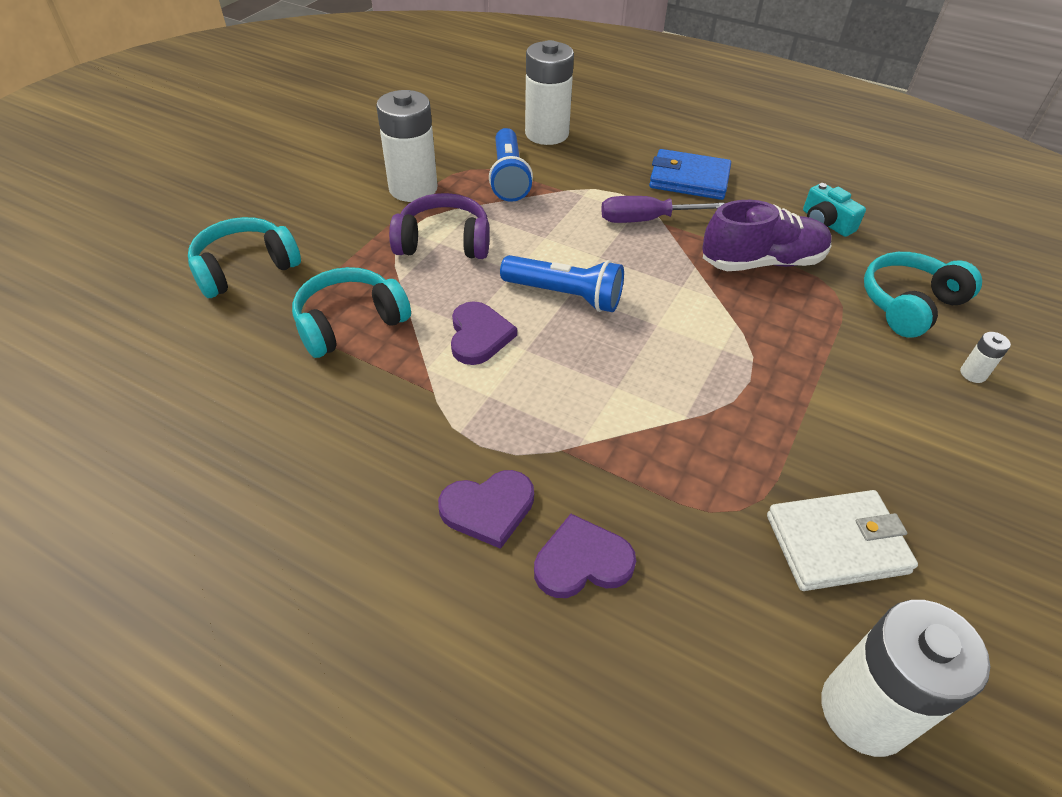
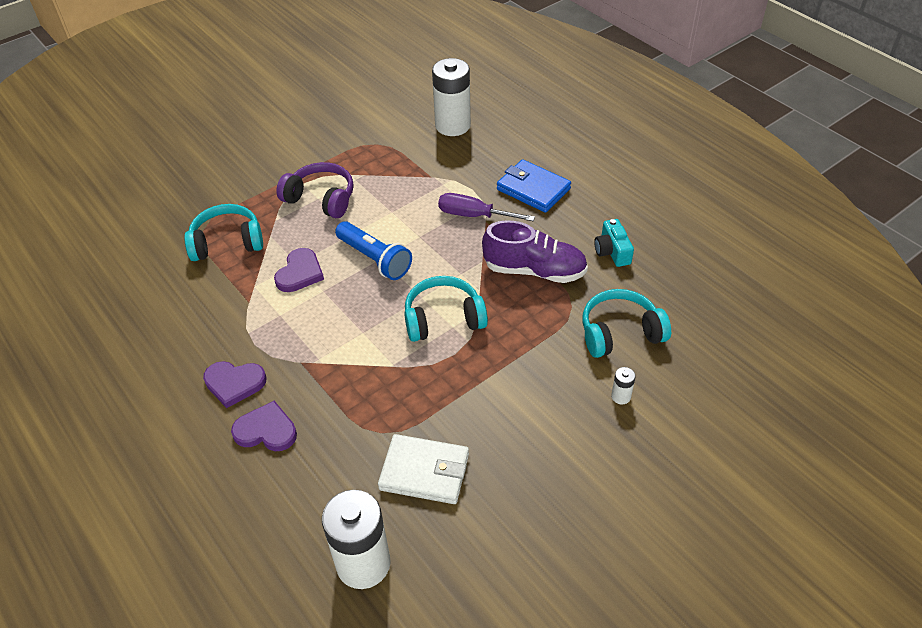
camera: 25 degrees right, 0 degrees up
turquoise headphones [188,217,301,298] -> turquoise headphones moved to [404,276,488,342]
white battery [376,90,437,202] -> none
blue flashlight [489,128,533,202] -> none

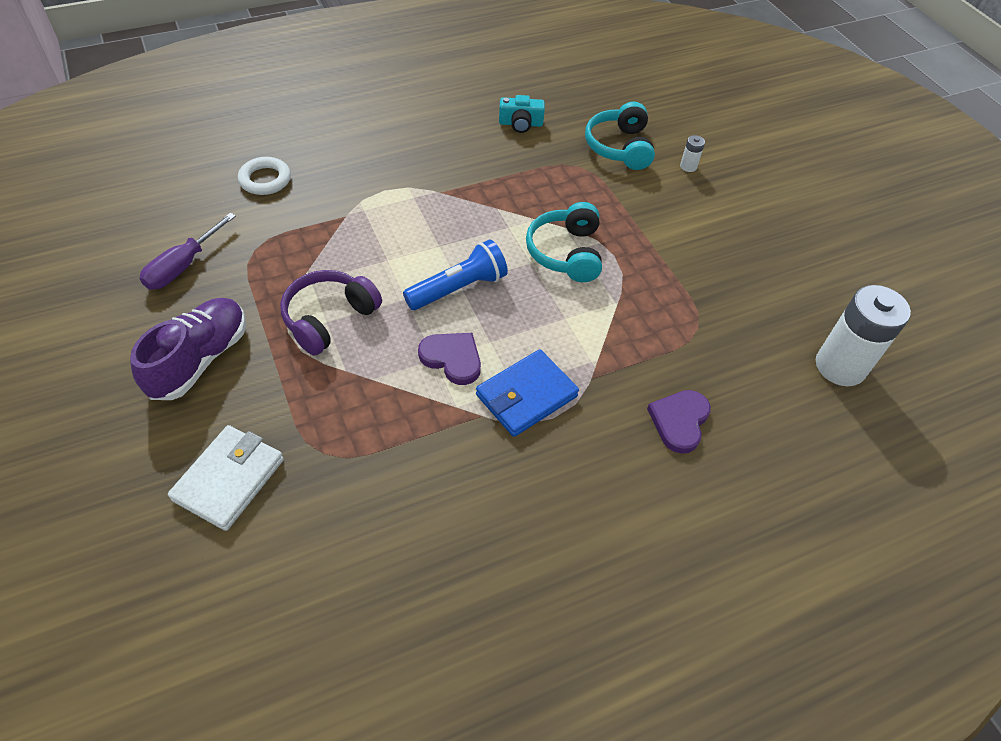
camera: 80 degrees left, 5 degrees up
turquoise headphones [184,204,263,261] -> none
purple heart [203,361,267,408] -> none
white wallet [378,434,469,504] -> white wallet moved to [168,425,284,531]
white battery [432,58,471,136] -> white ring [238,157,291,195]
purple screwdriver [438,193,535,221] -> purple screwdriver moved to [139,213,236,290]
purple shoe [482,220,588,283] -> purple shoe moved to [130,298,246,400]
blue wallet [497,159,571,213] -> blue wallet moved to [476,349,579,437]

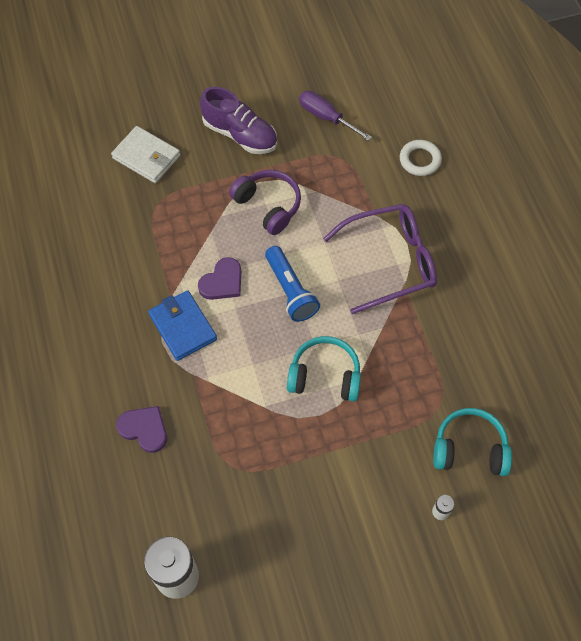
camera: 100 degrees right, 10 degrees up
turquoise camera [499,95,545,133] -> none
none -> purple glasses [323,204,437,314]

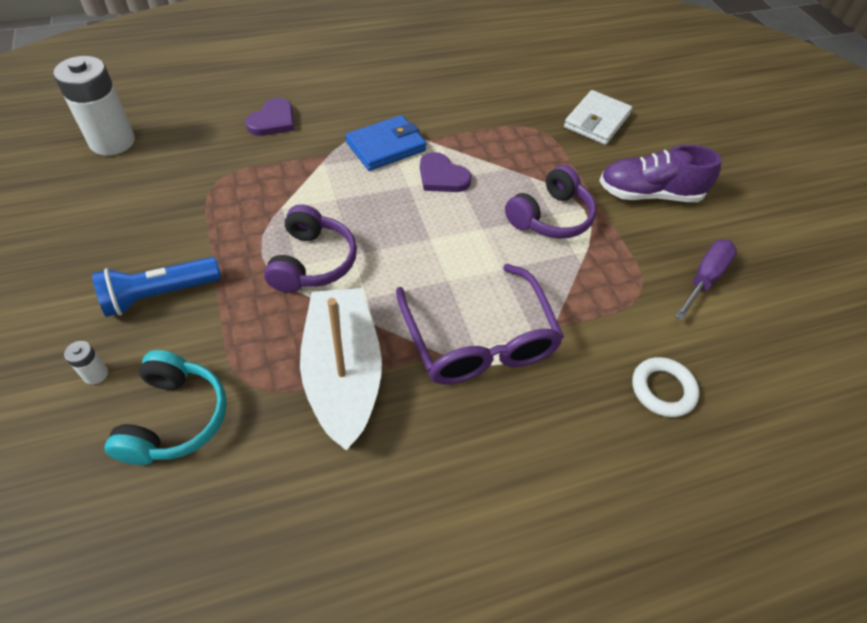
camera: 85 degrees right, 10 degrees down
purple shoe [200,87,277,154] -> purple shoe turned 60 degrees clockwise [599,145,722,202]
blue flashlight [265,246,320,322] -> blue flashlight moved to [92,257,221,317]
turquoise headphones [287,336,361,402] -> purple headphones [264,204,357,293]
none -> white boat [300,288,382,451]

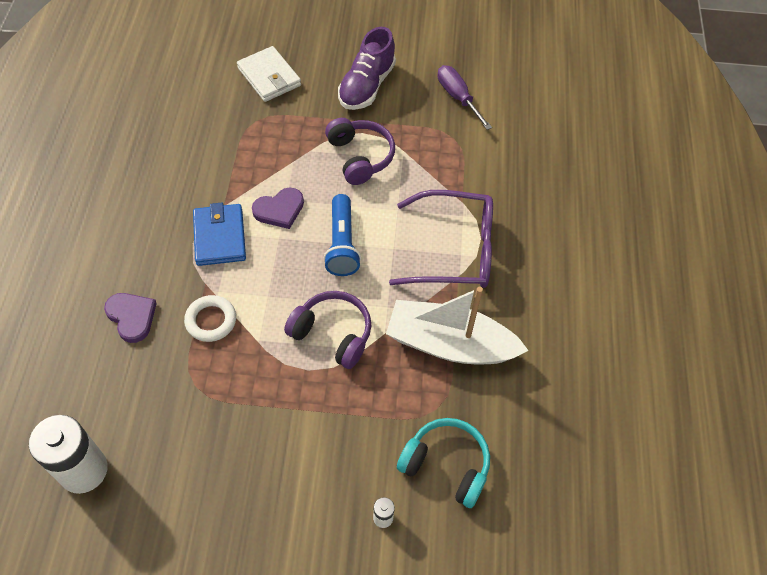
camera: 65 degrees left, 5 degrees up
blue flashlight [92,257,221,317] -> blue flashlight moved to [324,194,361,276]
white ring [632,357,700,417] -> white ring moved to [184,295,236,342]

